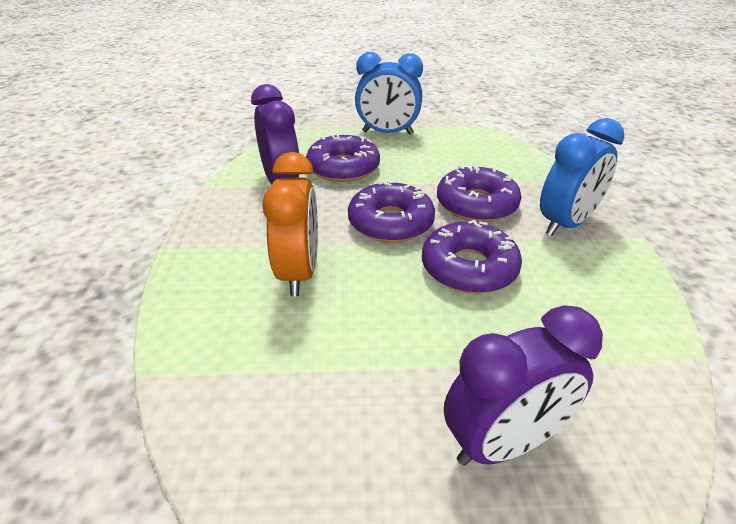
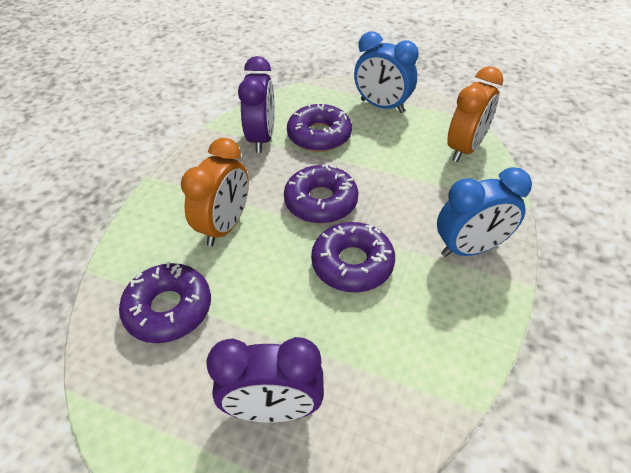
camera: 25 degrees right, 10 degrees up
purple donut [437,165,521,222] -> purple donut moved to [119,261,211,343]
none -> orange clock [447,66,503,162]

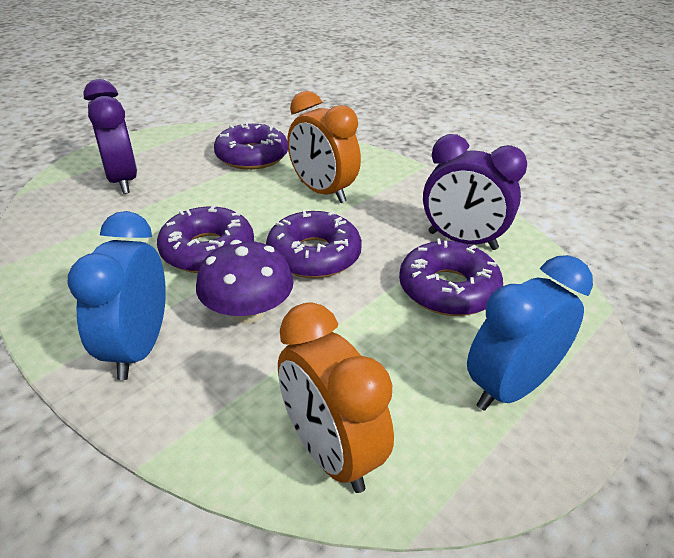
camera: 110 degrees right, 10 degrees down
purple clock [207,337,324,423] -> purple clock turned 135 degrees clockwise [83,79,137,194]
none -> purple mushroom [196,240,294,324]

